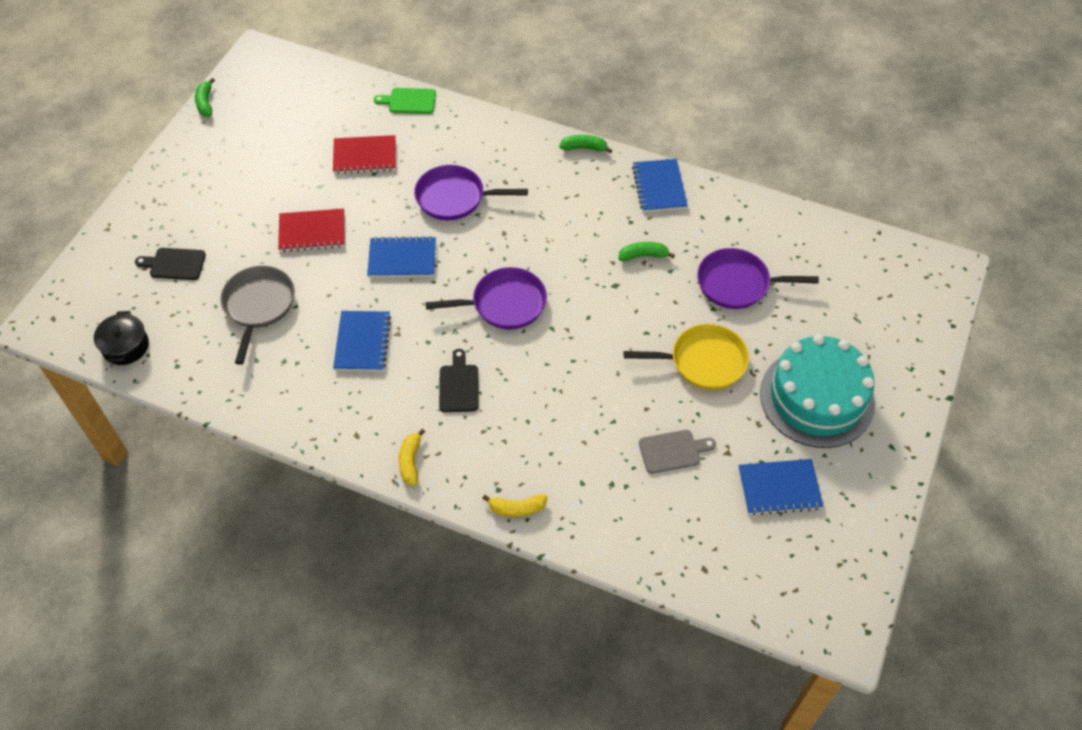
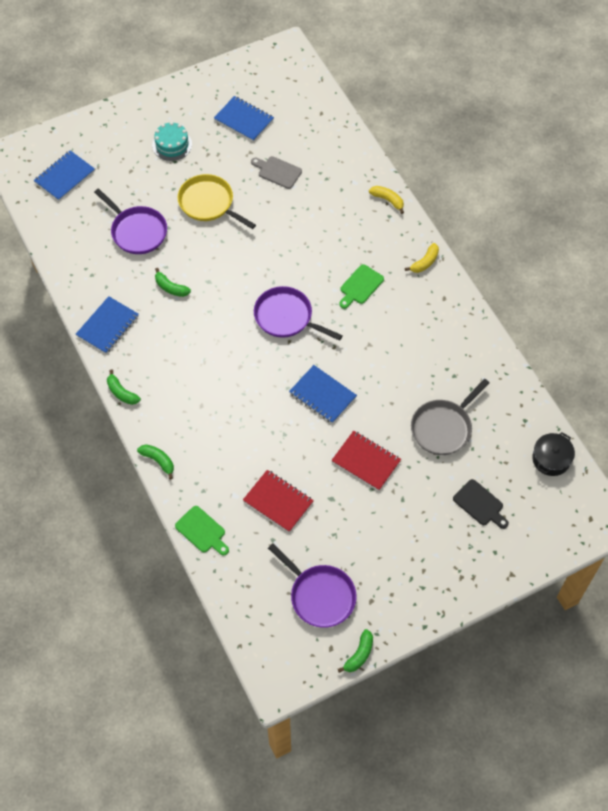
camera: 140 degrees left, 5 degrees up
blue notebook [333,311,391,371] -> blue notebook moved to [34,150,95,201]
purple pan [414,165,528,220] -> purple pan moved to [268,543,357,628]
black cutting board [439,349,479,412] -> green cutting board [339,264,384,309]
turquoise cake [760,334,875,448] -> turquoise cake [152,122,192,161], size x0.50
none -> green banana [137,444,174,480]

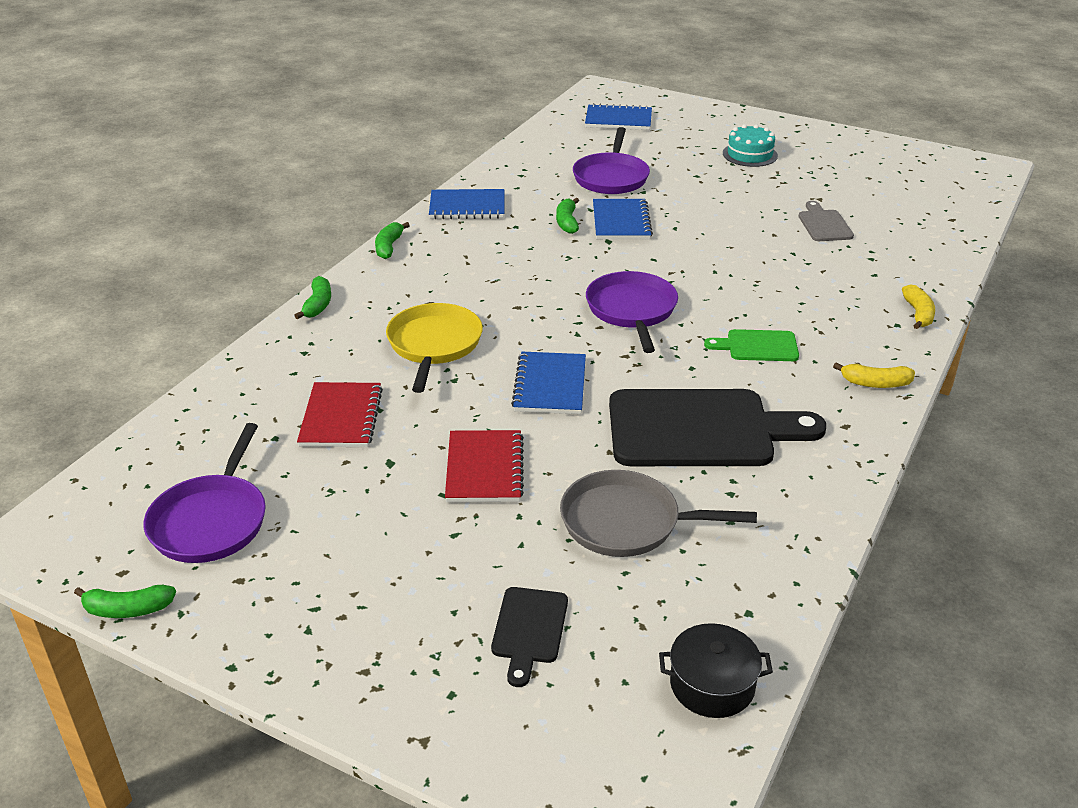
camera: 55 degrees right, 25 degrees down
green cutting board [175,506,229,555] -> none
yellow pan [178,174,256,229] -> yellow pan moved to [386,303,483,393]
blue notebook [214,96,274,142] -> blue notebook moved to [593,199,653,239]
none -> black cutting board [609,389,826,466]

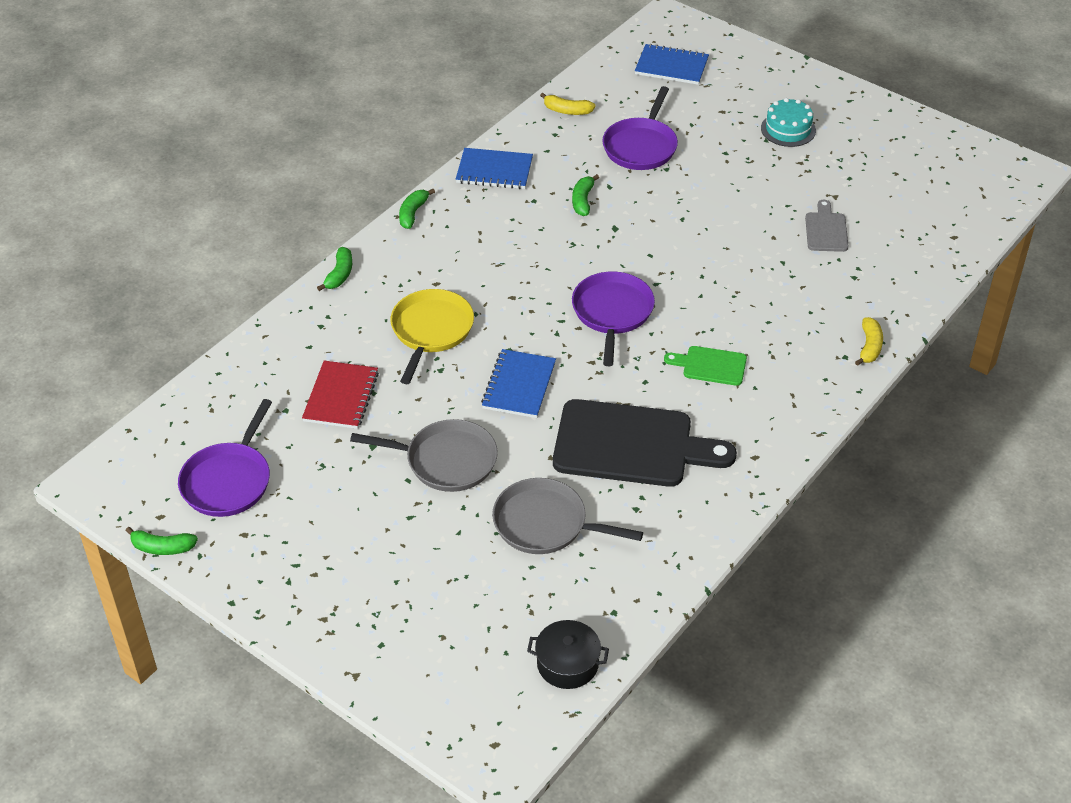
camera: 10 degrees right, 10 degrees up
red notebook [445,430,524,502] -> grey pan [350,419,498,492]
black cutting board [491,587,568,687] -> none
blue notebook [593,199,653,239] -> none
yellow banana [833,362,915,388] -> yellow banana moved to [540,93,596,115]

